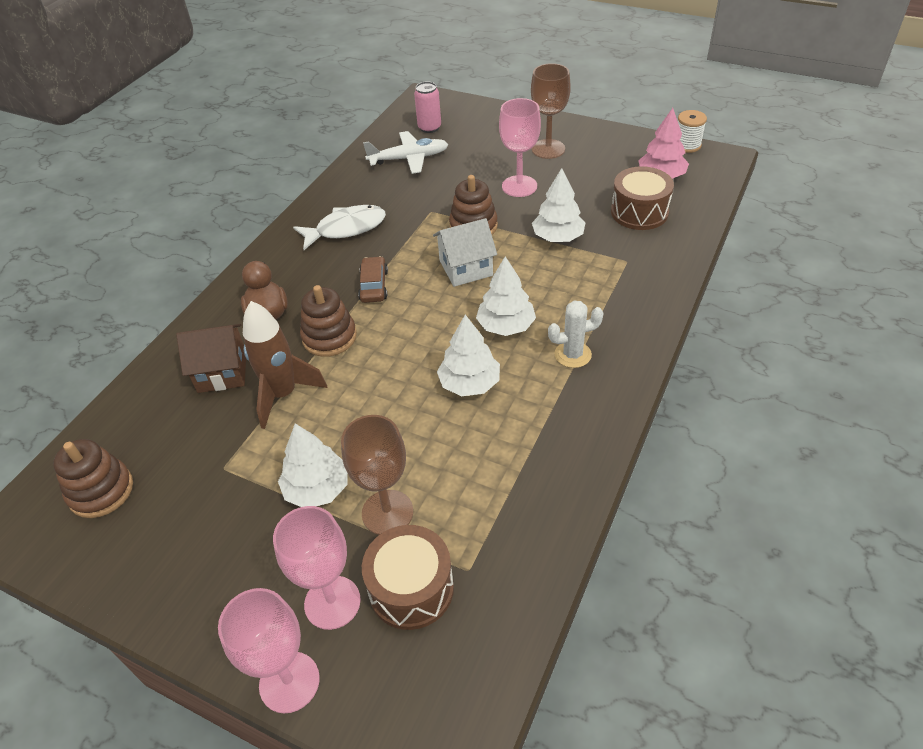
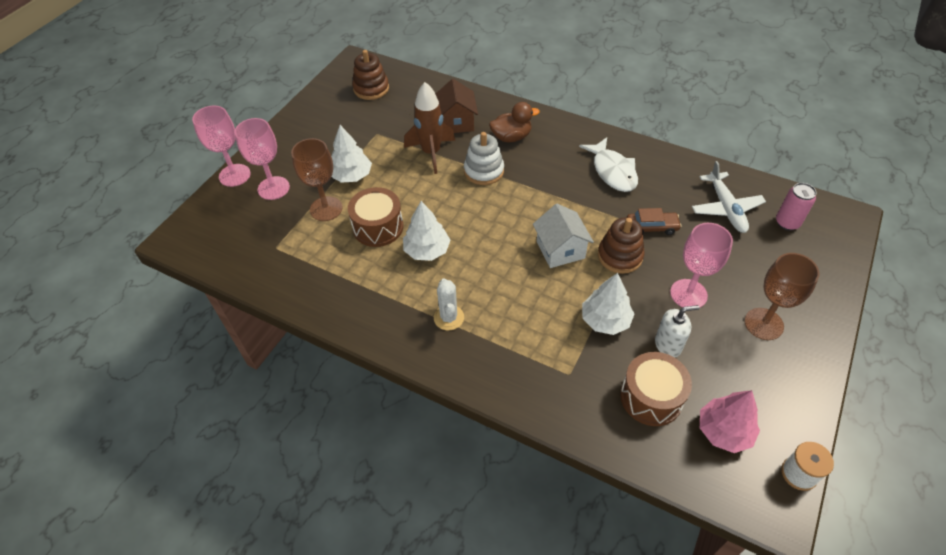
camera: 90 degrees right, 5 degrees up
brown stacking toy [300,285,357,357] -> white stacking toy [464,132,504,185]
brown car [358,256,388,303] -> brown car moved to [627,208,682,235]
brown drum [362,525,454,630] -> brown drum moved to [348,187,404,247]
white tree [476,256,536,336] -> none
none -> white soap dispenser [655,305,700,357]

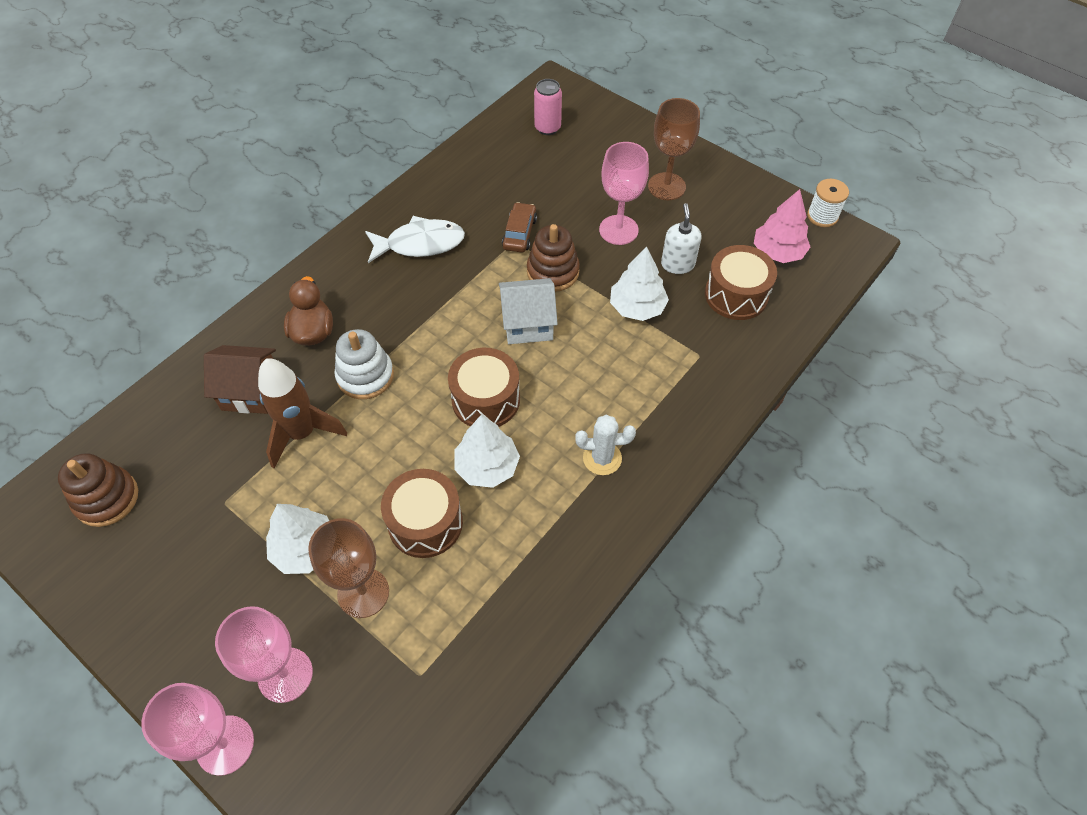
camera: 80 degrees left, 5 degrees up
white plane [692,161,766,233] -> none
none -> brown drum [448,348,520,427]

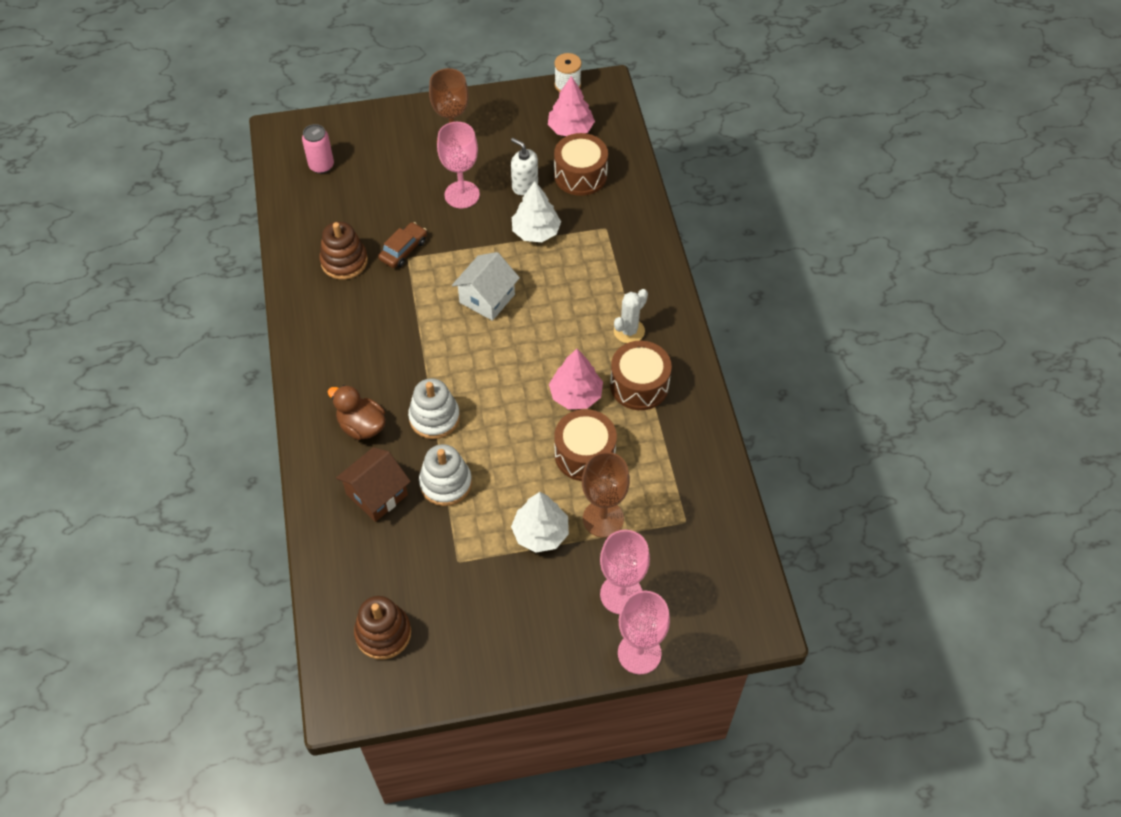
camera: 50 degrees left, 0 degrees up
brown rocket [258,358,347,468] -> white stacking toy [419,444,472,506]
white fish [365,216,465,263] -> none
brown drum [448,348,520,427] -> brown drum moved to [610,341,672,410]
white tree [454,415,520,488] -> pink tree [549,349,603,410]
brown car [502,202,537,252] -> brown car turned 75 degrees clockwise [378,222,427,268]
brown stacking toy [527,224,580,292] -> brown stacking toy moved to [319,221,368,280]

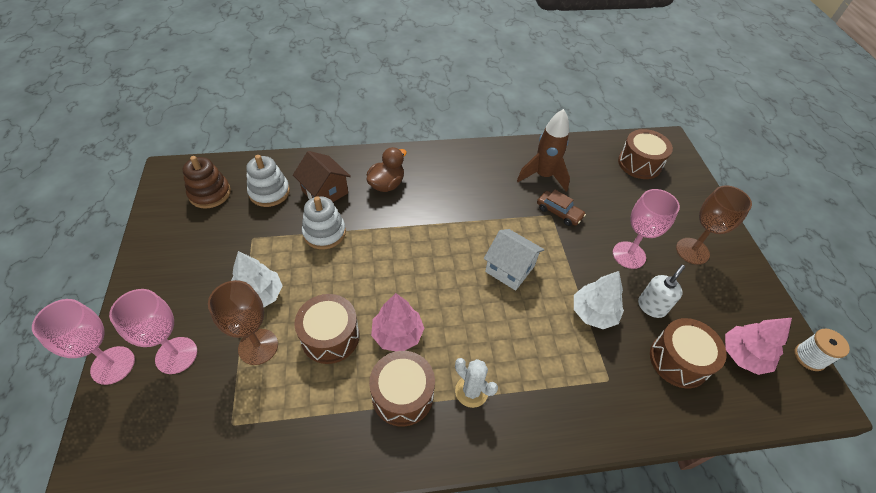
camera: 90 degrees right, 5 degrees down
pink can [302,124,334,174] -> brown drum [618,129,673,179]
brown stacking toy [319,221,368,280] -> brown rocket [517,109,570,192]
white stacking toy [408,378,460,439] -> white stacking toy moved to [246,155,290,207]

